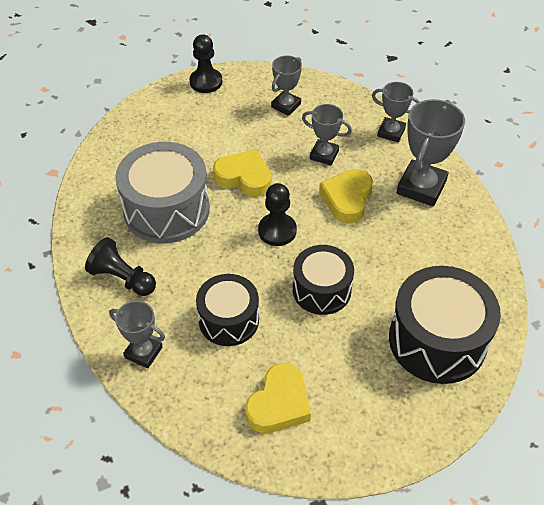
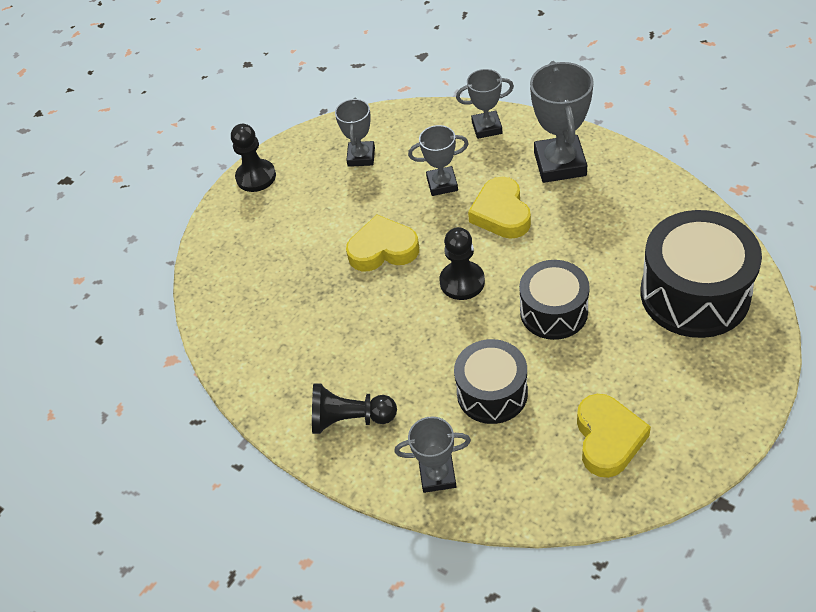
camera: 25 degrees left, 0 degrees up
grey drum [115,142,210,243] -> none

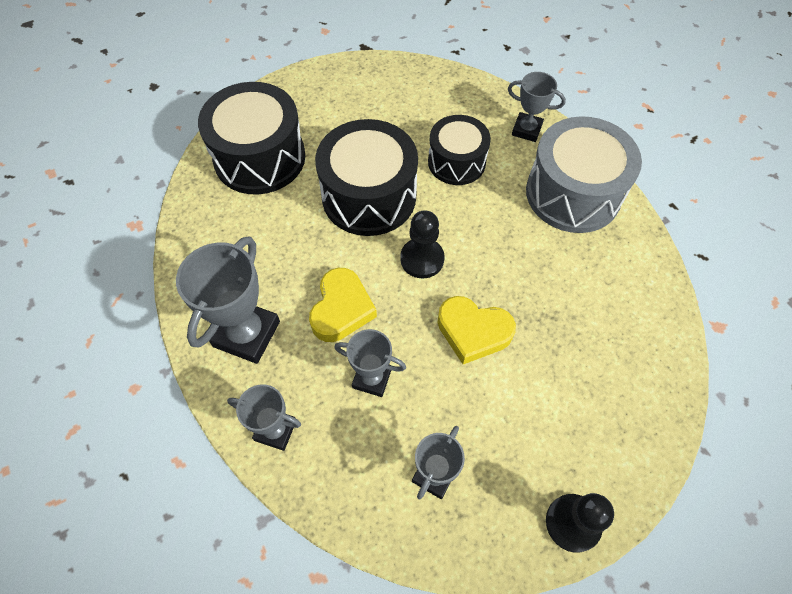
camera: 160 degrees left, 10 degrees up
black pawn [312,384,397,434] -> grey drum [526,116,642,233]
black drum [519,260,590,340] -> black drum [315,119,418,236], size x1.58
yellow heart [577,394,651,478] -> none

